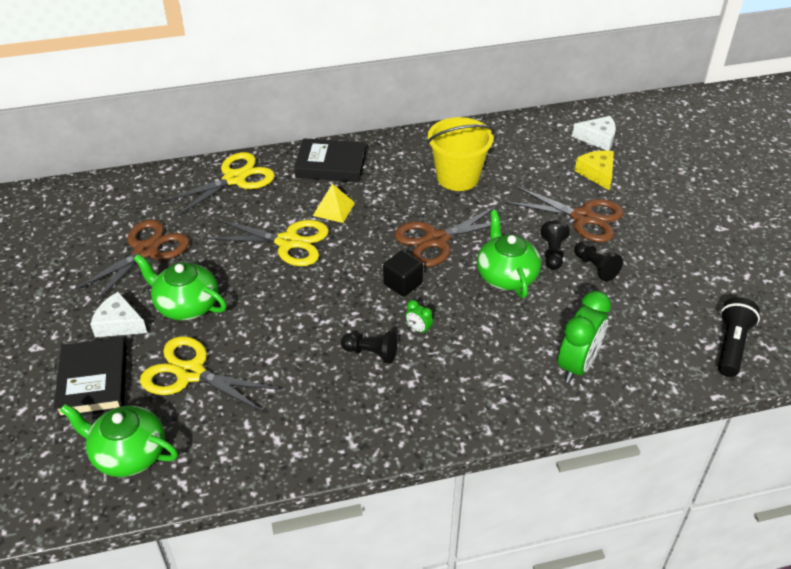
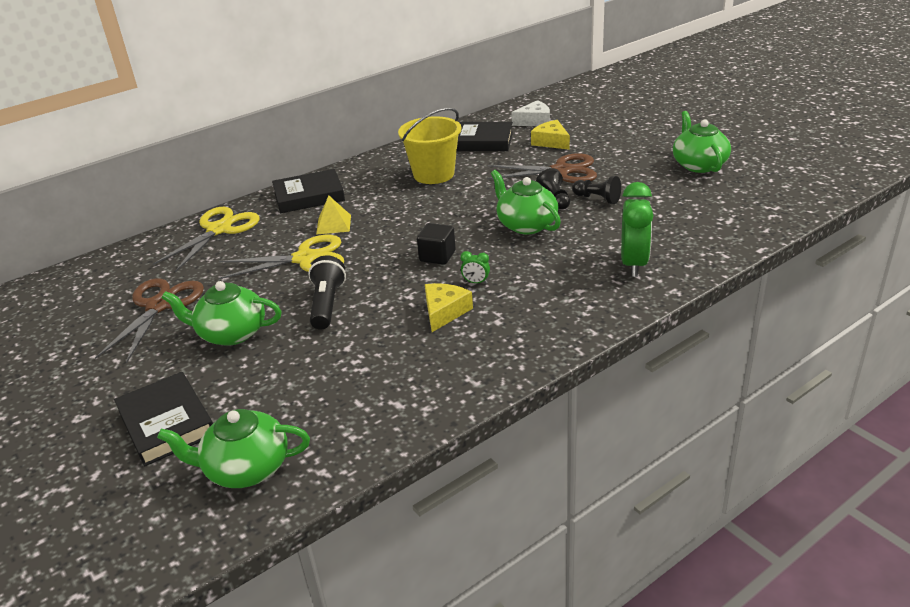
camera: 20 degrees left, 10 degrees down
white cheese [90,292,147,337] -> none
yellow scissors [140,336,282,413] -> none
black pawn [341,331,398,364] -> yellow cheese [425,283,473,332]
brown scissors [394,205,513,267] -> none
black flashlight [718,297,760,377] -> black flashlight moved to [308,255,346,330]
none -> black book [457,122,513,151]
none -> green teapot [673,111,731,173]

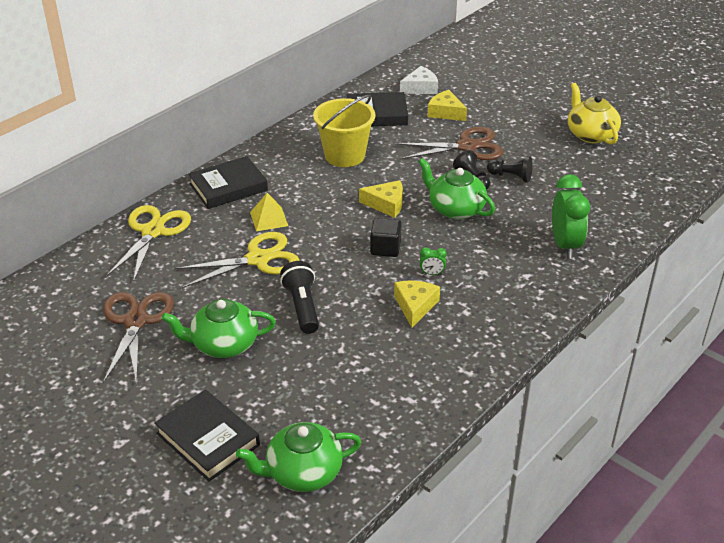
camera: 15 degrees left, 5 degrees up
green teapot [673,111,731,173] -> yellow teapot [568,83,621,145]
none -> yellow cheese [359,180,403,218]

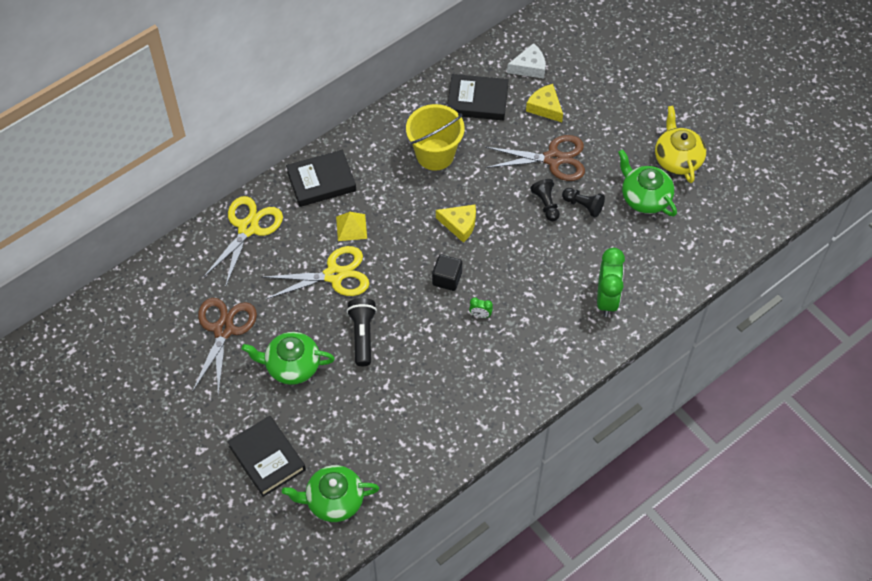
camera: 10 degrees right, 20 degrees up
yellow cheese [394,280,440,327] -> none
green teapot [418,158,495,220] -> green teapot moved to [618,149,677,216]

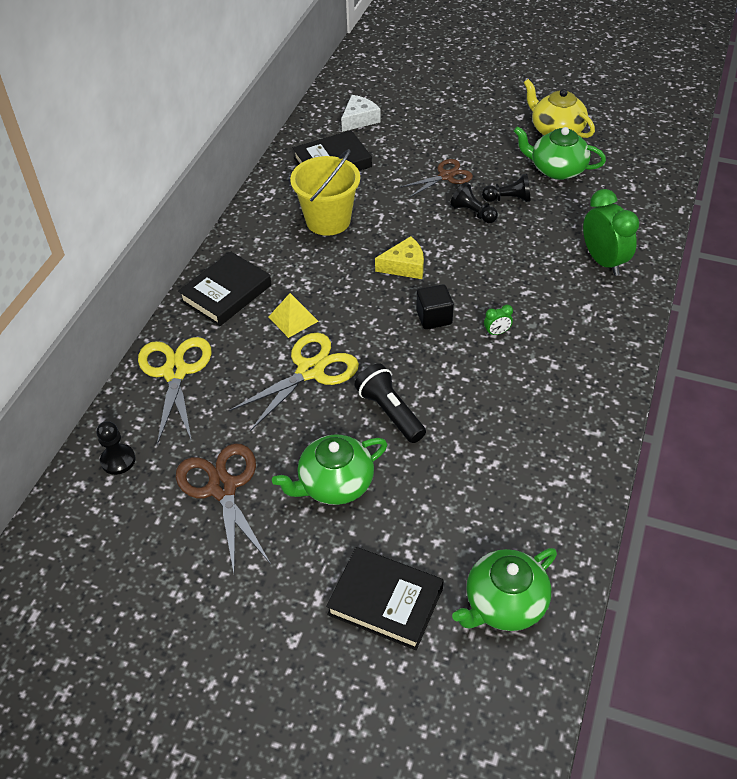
camera: 30 degrees left, 10 degrees down
brown scissors [485,135,585,181] -> brown scissors [400,159,473,198], size x0.65
yellow cheese [526,84,563,122] -> none
none -> black pawn [96,421,136,475]

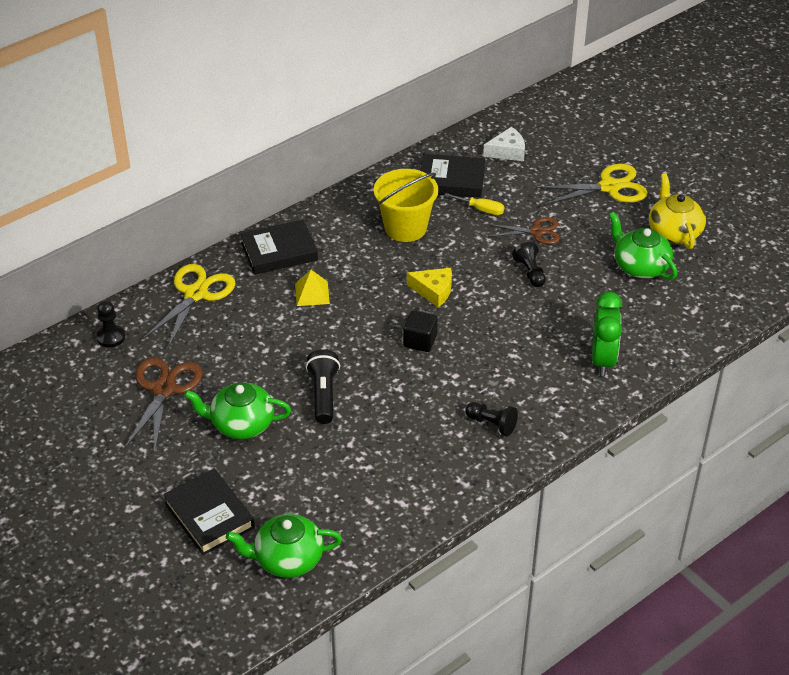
camera: 30 degrees right, 5 degrees down
yellow scissors [228,333,359,431] -> yellow scissors moved to [536,164,648,205]
black pawn [482,174,530,202] -> black pawn moved to [465,402,518,436]
green clock [484,305,513,336] -> none
none -> yellow screwdriver [444,193,504,215]

